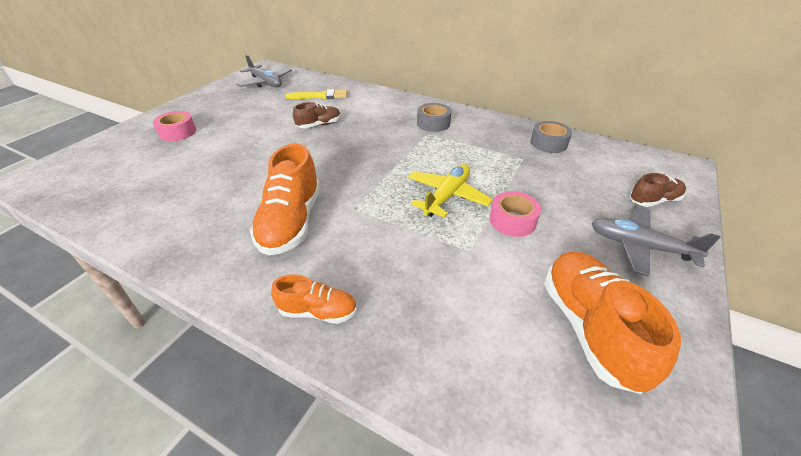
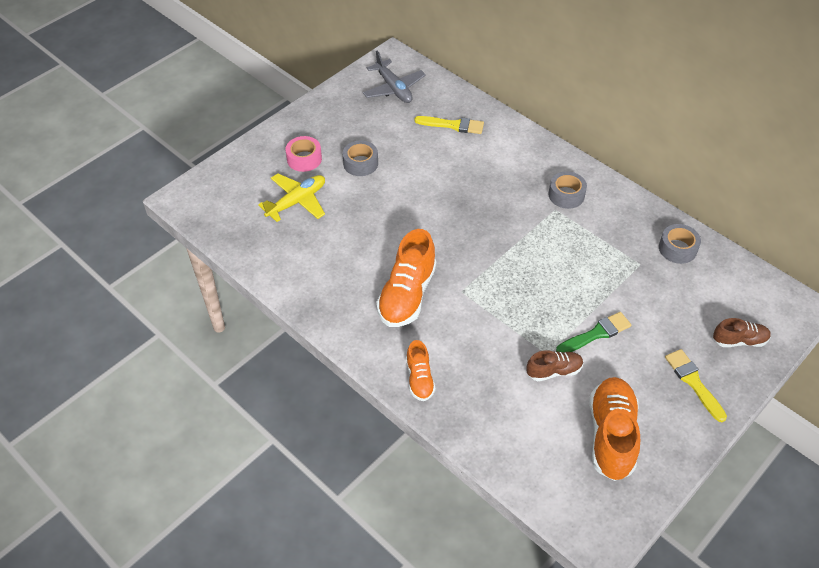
camera: 15 degrees right, 10 degrees up
orange shoe [271,274,357,324] -> orange shoe turned 60 degrees clockwise [406,340,435,401]
brown shoe [293,102,341,128] -> brown shoe moved to [526,350,583,381]
yellow plane [408,164,493,218] -> yellow plane moved to [258,174,325,222]
pink tape [490,191,541,237] -> green brush [556,312,631,352]
grey plane [592,207,721,277] -> yellow brush [665,349,727,422]
none -> grey tape [342,140,378,176]

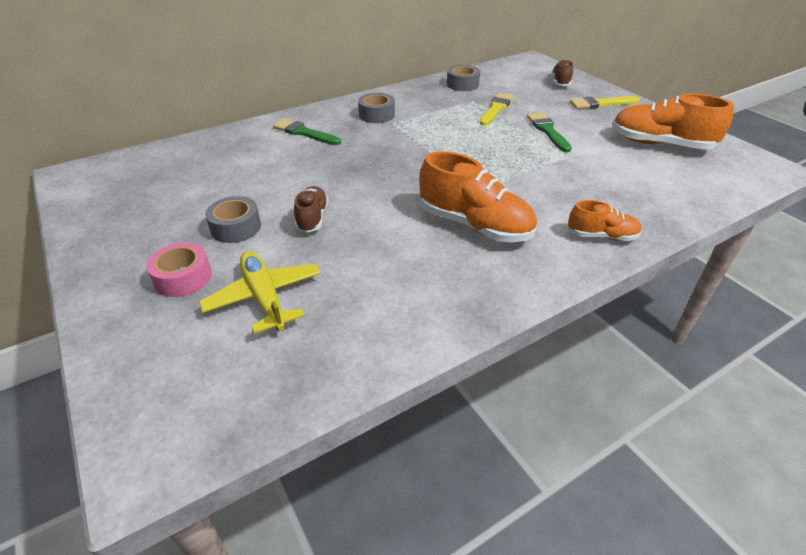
camera: 75 degrees left, 10 degrees down
grey plane [363,51,426,103] -> none
yellow brush [414,116,484,134] -> yellow brush moved to [480,93,514,126]
brown shoe [526,350,583,381] -> brown shoe moved to [294,186,329,233]
none -> green brush [273,118,341,145]

